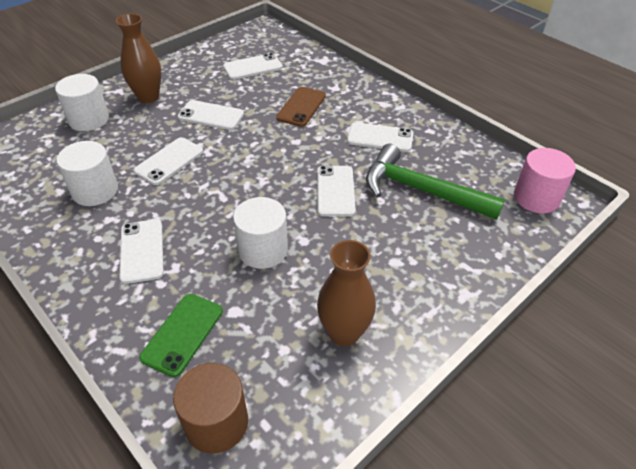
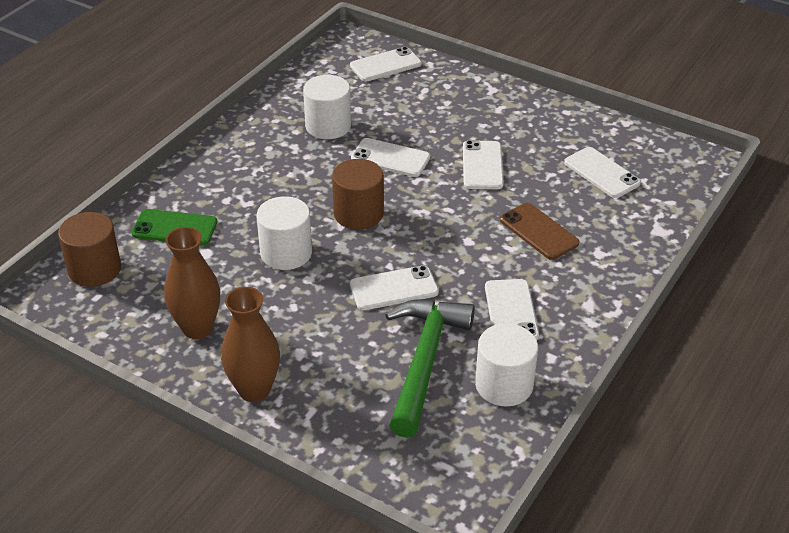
camera: 75 degrees right, 5 degrees down
white cylinder [55,74,109,131] -> white cylinder moved to [475,323,538,407]
brown vase [116,14,162,103] -> brown vase moved to [221,287,280,402]
white phone [119,219,164,284] -> white phone moved to [350,47,422,82]
brown phone [276,87,326,127] -> brown phone turned 45 degrees clockwise [500,203,580,260]
pink cylinder [514,148,576,213] -> none
none -> brown cylinder [332,159,384,230]

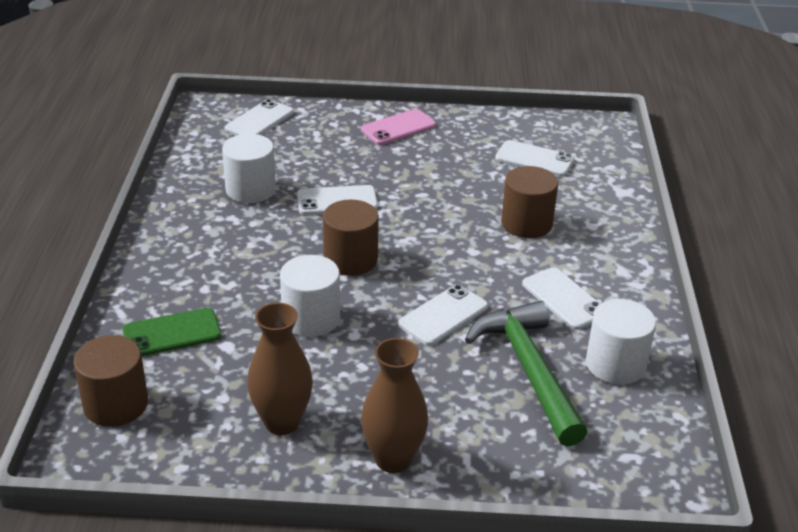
camera: 30 degrees left, 5 degrees down
white phone [463,140,504,189] -> none
brown phone [500,203,580,260] -> brown cylinder [501,166,558,238]
none -> pink phone [361,109,436,145]

